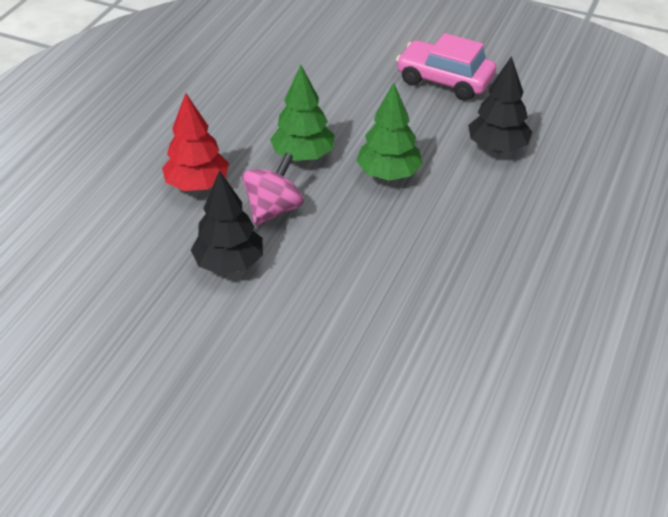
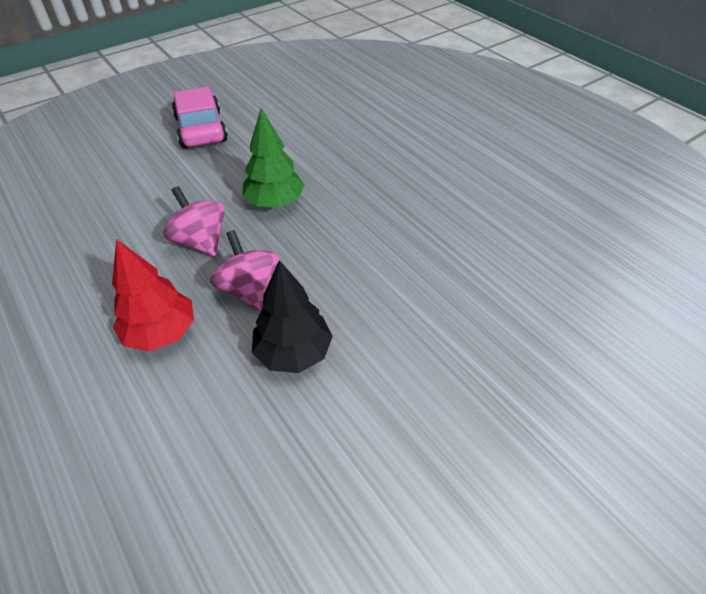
camera: 60 degrees left, 5 degrees up
green tree [270,65,334,161] -> pink spinning top [163,186,225,257]
pink car [396,33,496,101] -> pink car turned 105 degrees clockwise [172,87,228,148]
black tree [468,56,532,152] -> none

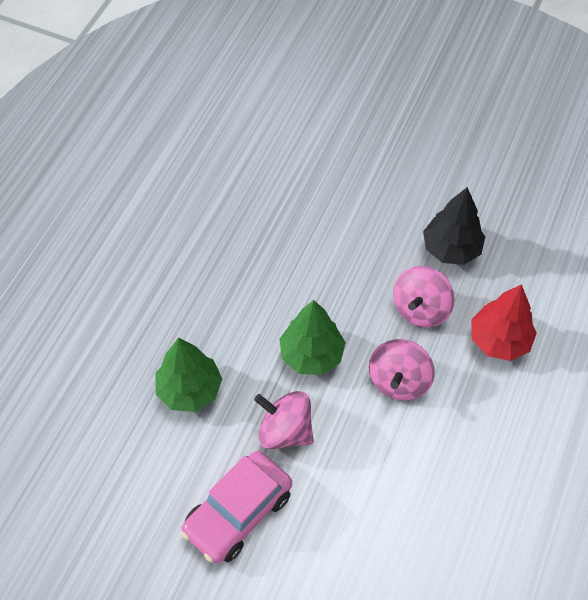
camera: 120 degrees left, 10 degrees up
none -> green tree [155,338,222,412]
none -> pink spinning top [254,391,314,449]

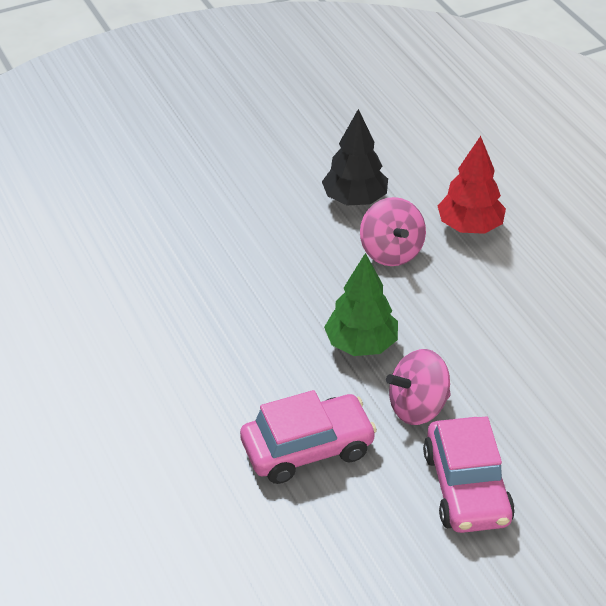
camera: 50 degrees left, 15 degrees down
green tree [155,338,222,412] -> pink car [240,390,377,484]
pink spinning top [369,339,435,401] -> none

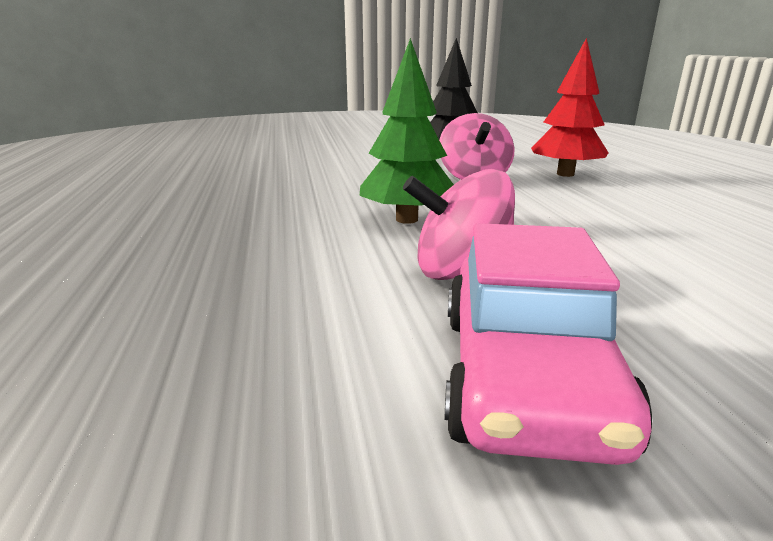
camera: 15 degrees right, 20 degrees down
pink car [240,390,377,484] -> none

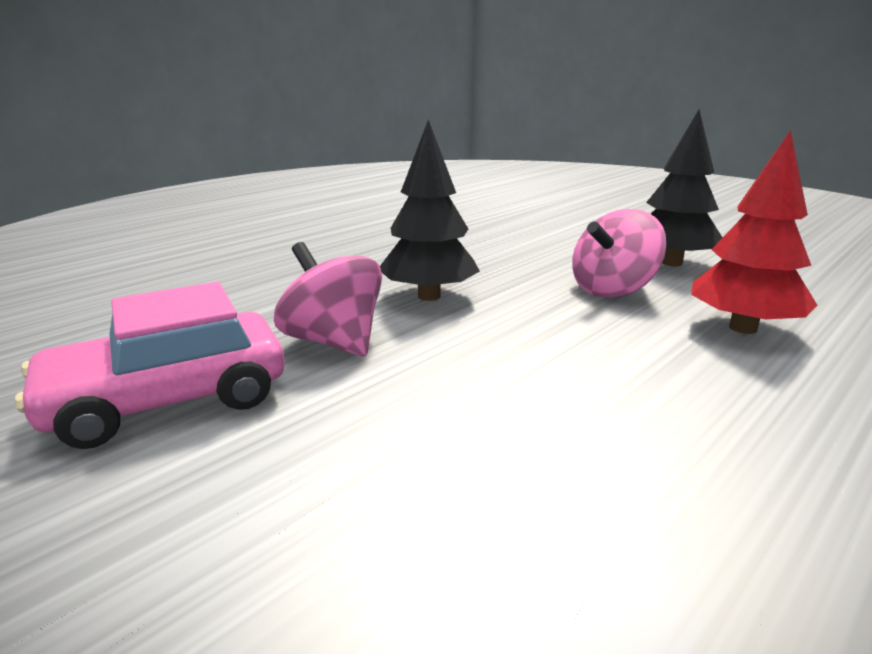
camera: 55 degrees right, 0 degrees up
green tree [360,38,454,224] -> black tree [380,120,480,301]

